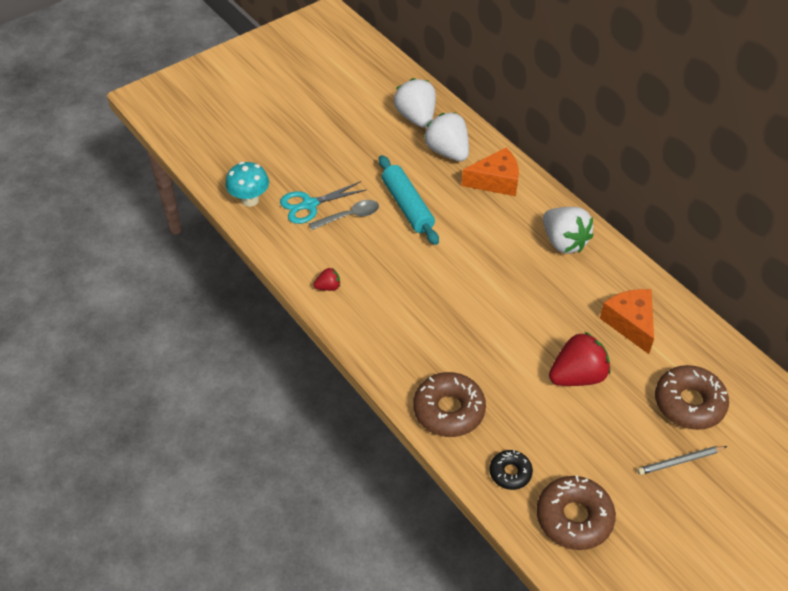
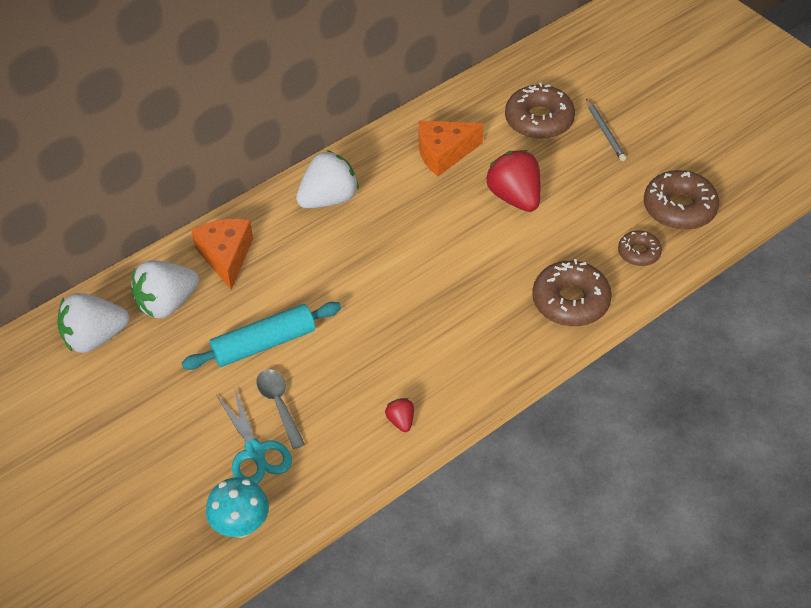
camera: 90 degrees left, 0 degrees up
black donut [490,450,533,490] -> brown donut [618,231,662,266]

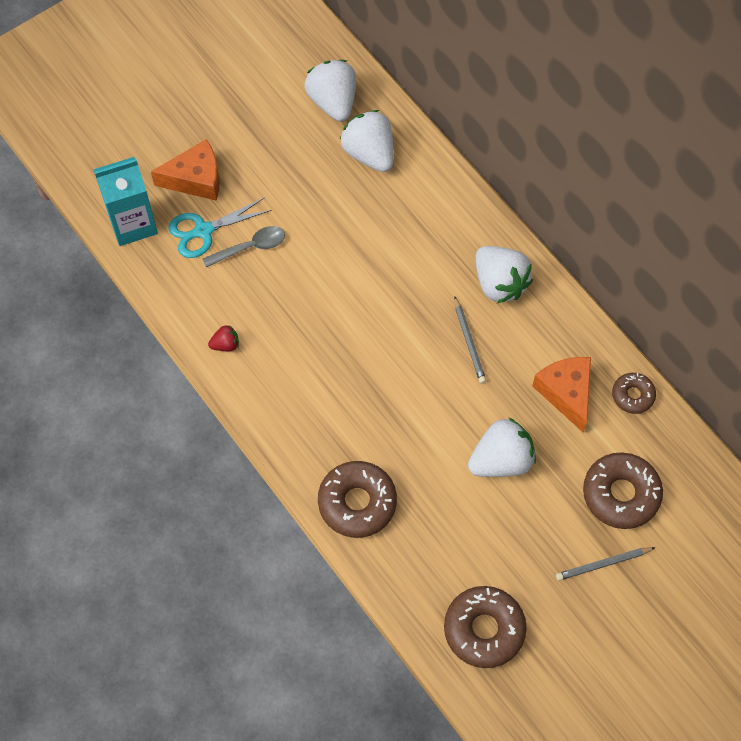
camera: 90 degrees right, 15 degrees up
turquoise rolling pin [182,302,341,370] -> none
orange cheese [191,219,253,290] -> orange cheese moved to [151,139,220,201]
turquoise mushroom [206,477,269,538] -> turquoise carton [93,157,158,246]
red strawberry [486,150,541,212] -> white strawberry [468,417,536,477]
brown donut [618,231,662,266] -> brown donut moved to [612,373,656,414]
none -> grey pencil [454,296,486,384]

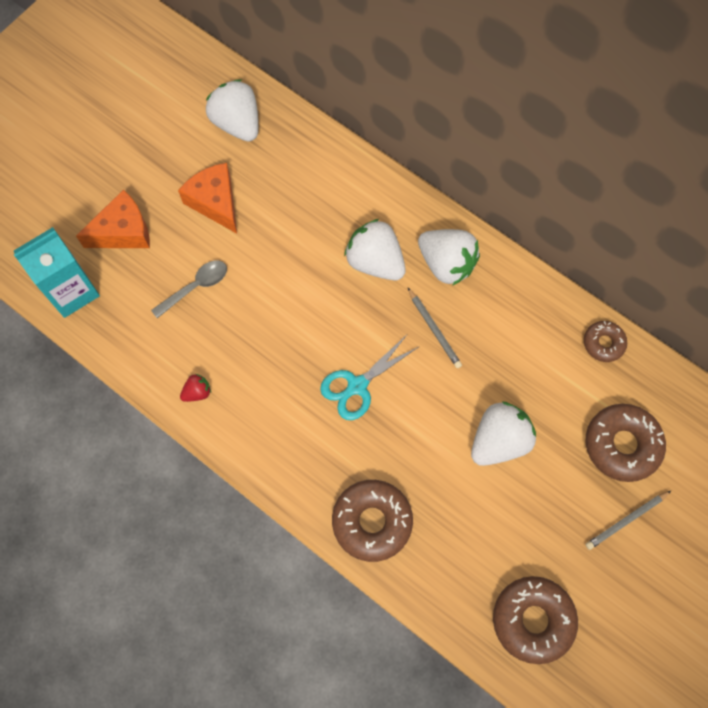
camera: 15 degrees left, 5 degrees up
turquoise scissors [168,197,272,258] -> turquoise scissors moved to [320,335,418,420]
white strawberry [340,110,394,172] -> white strawberry moved to [344,219,406,280]
orange cheese [532,357,591,432] -> orange cheese moved to [178,163,237,233]

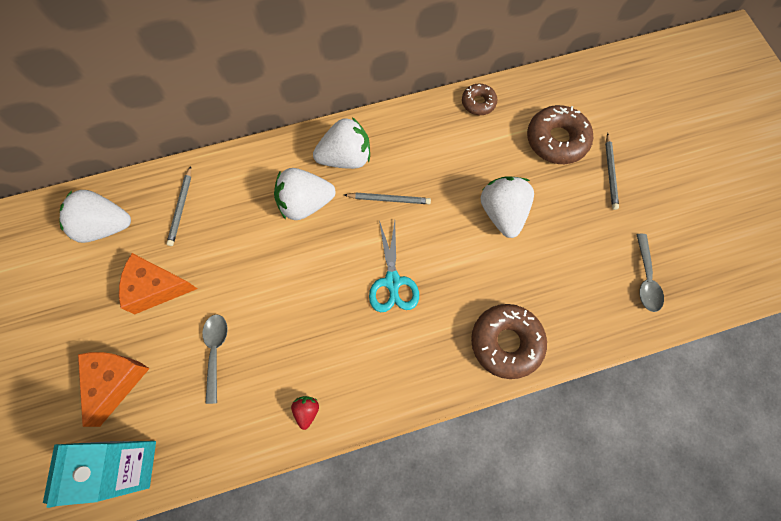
camera: 55 degrees left, 0 degrees up
brown donut [493,576,578,664] -> grey spoon [636,234,664,312]
none -> grey pencil [167,166,191,246]

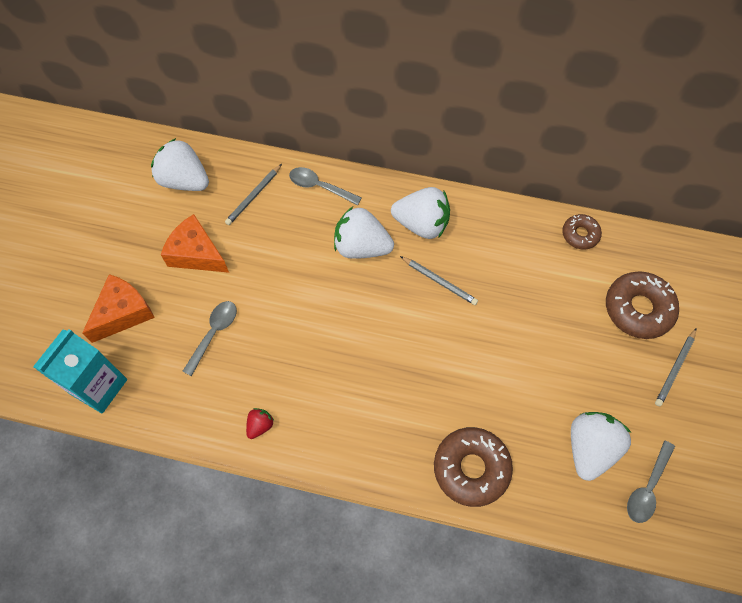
camera: 30 degrees right, 5 degrees down
turquoise scissors [369,221,419,312] -> none
white strawberry [480,176,534,238] -> white strawberry moved to [571,412,631,481]
none -> grey spoon [289,167,362,205]

